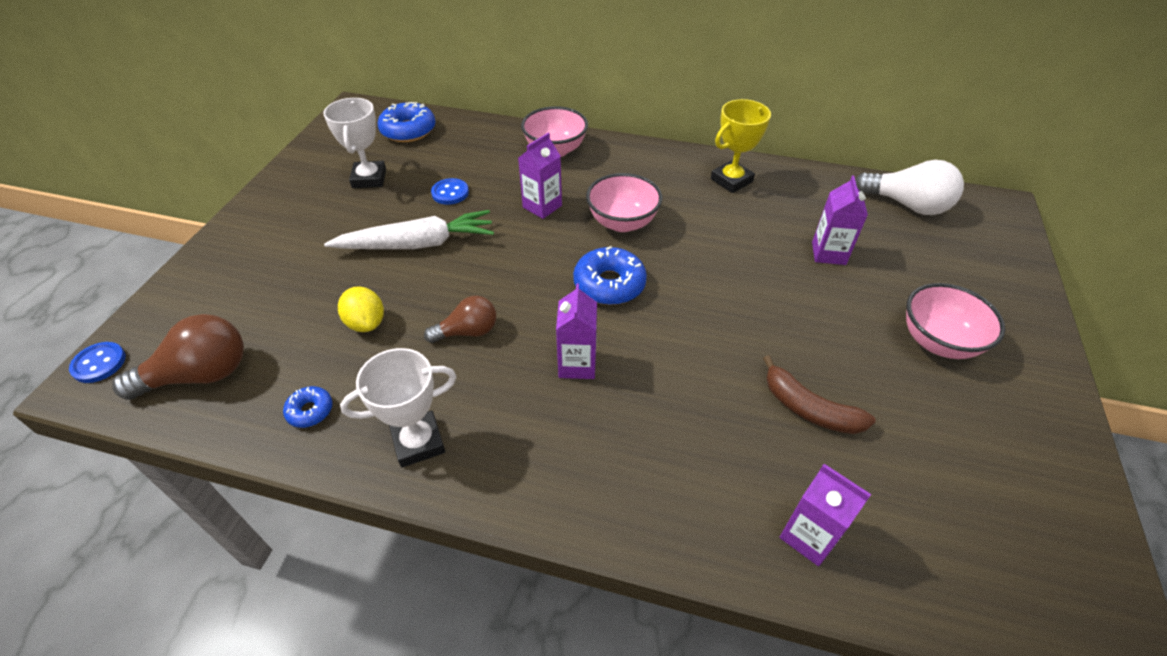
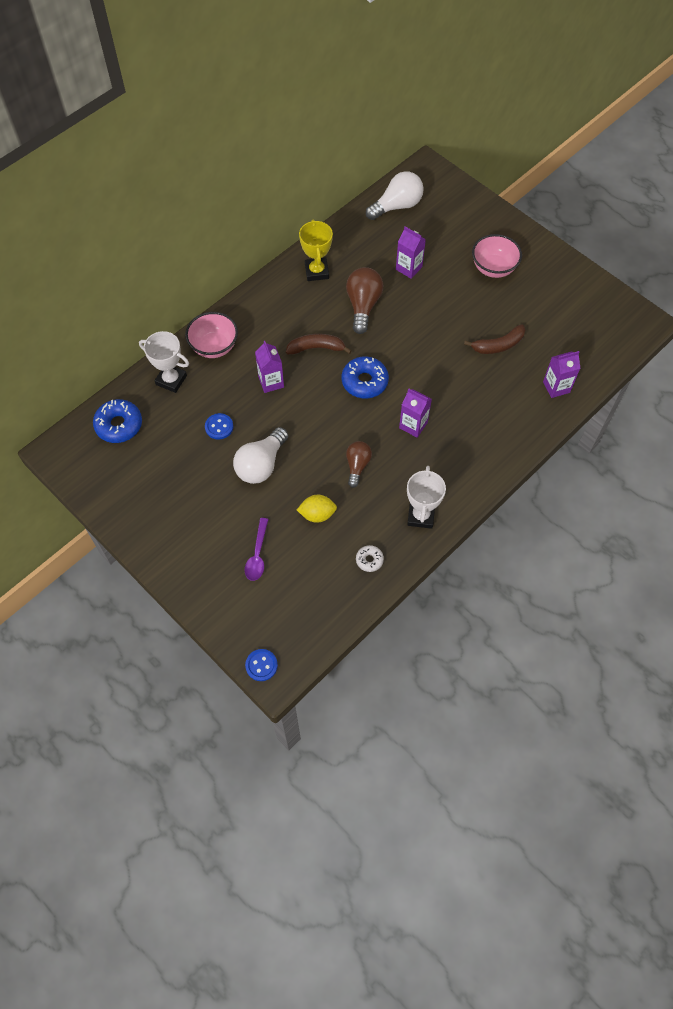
camera: 60 degrees left, 15 degrees up
brown light bulb [112,314,244,400] -> brown light bulb moved to [346,267,383,334]
blue donut [283,386,333,428] -> white donut [356,545,384,572]
white trophy [323,98,386,188] -> white trophy moved to [139,331,189,393]
white carrot [324,210,494,249] -> white light bulb [233,427,288,484]
pink bowl [586,173,662,232] -> brown banana [286,334,352,355]
none -> purple spoon [245,518,268,581]

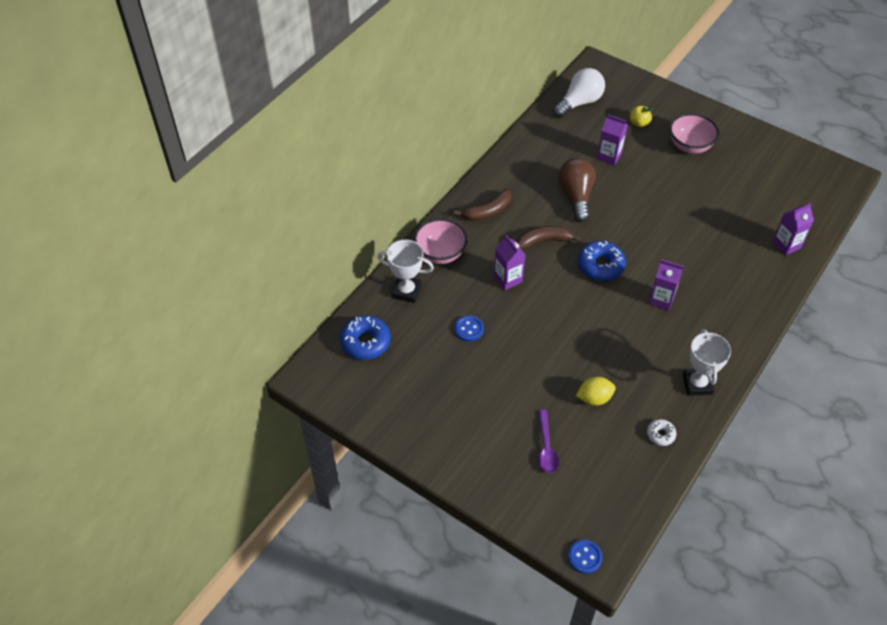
camera: 10 degrees left, 10 degrees down
white light bulb [233,427,288,484] -> none
yellow trophy [299,219,333,281] -> none
brown light bulb [346,441,372,488] -> none
brown banana [464,324,525,354] -> brown banana moved to [454,189,511,221]
none -> yellow apple [630,106,653,127]

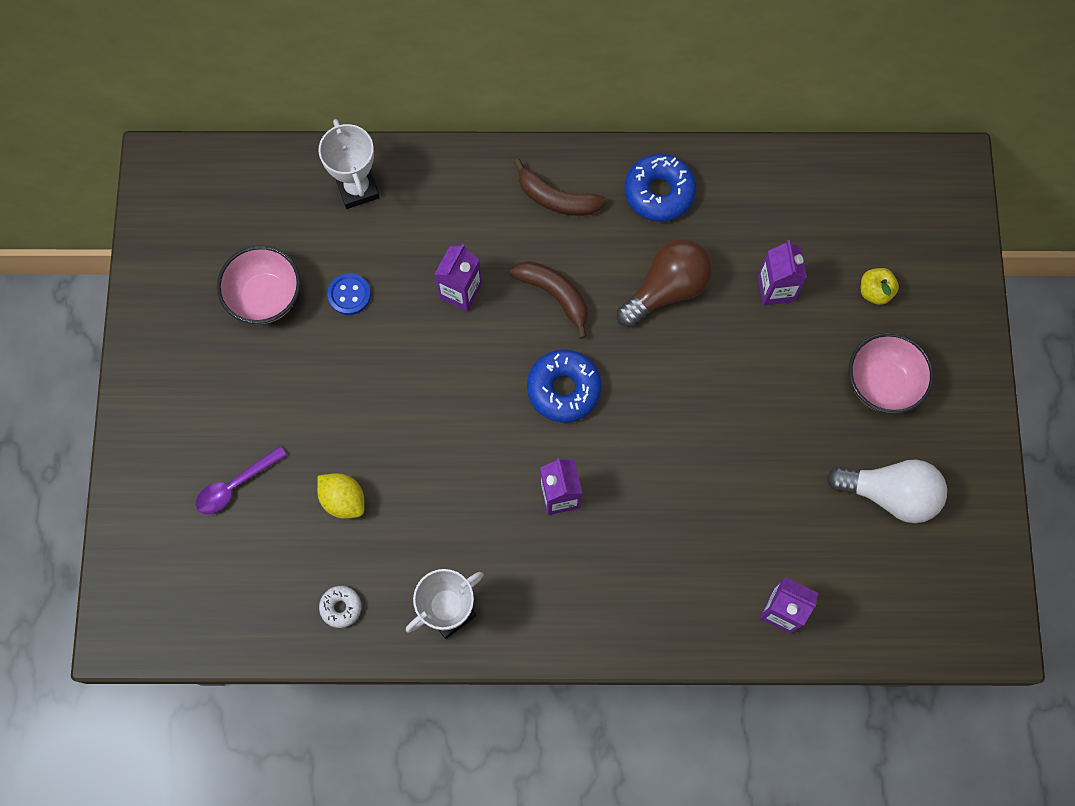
camera: 55 degrees right, 20 degrees up
blue donut [340,315,391,360] -> blue donut moved to [624,154,696,222]
pink bowl [414,218,468,264] -> pink bowl moved to [217,246,300,324]
white light bulb [553,68,605,118] -> white light bulb moved to [827,460,947,523]
blue button [568,540,602,574] -> none

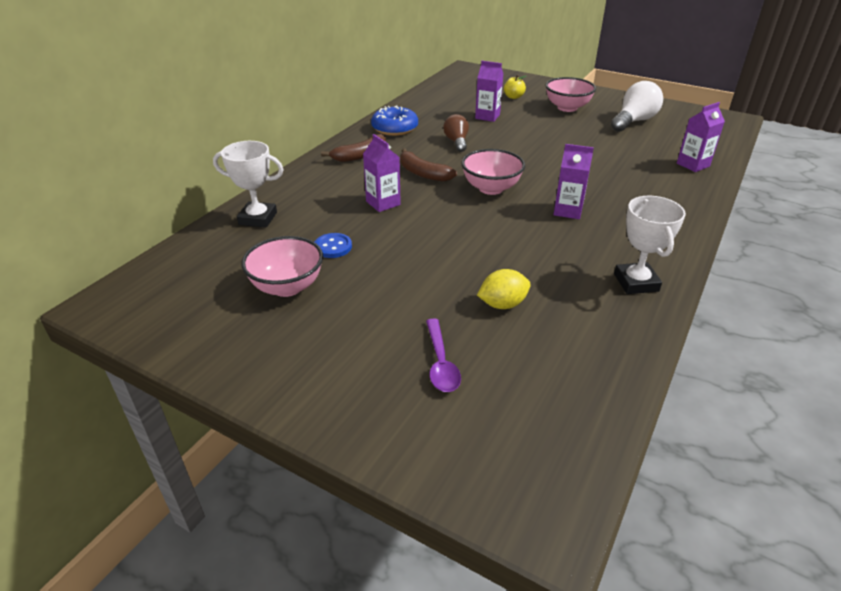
camera: 60 degrees left, 35 degrees down
white donut [319,586,361,628] -> none
brown banana [510,261,588,339] -> brown banana turned 120 degrees counterclockwise [400,148,457,182]
blue donut [527,349,602,423] -> pink bowl [461,149,525,195]
brown light bulb [617,239,712,327] -> brown light bulb [443,114,469,152], size x0.63

